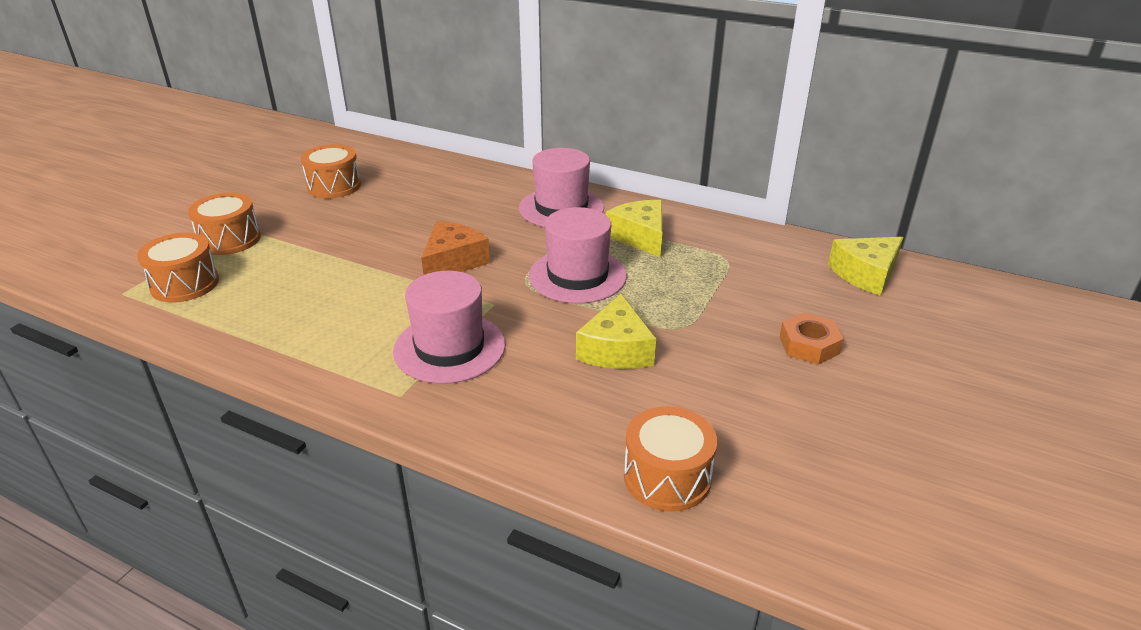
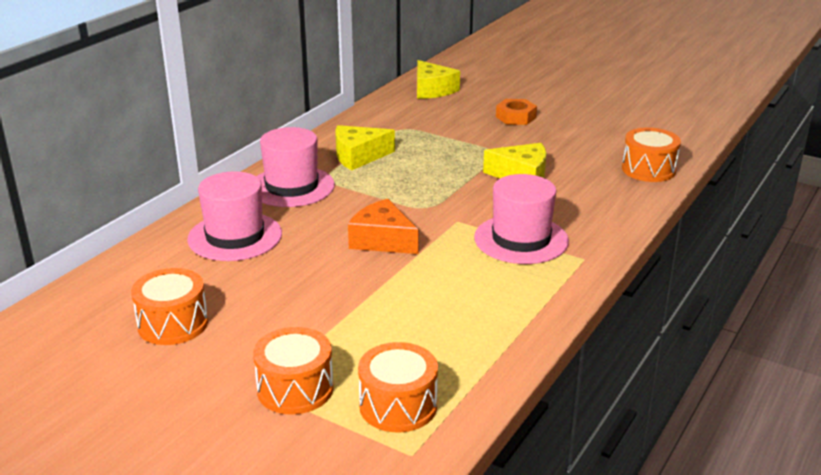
camera: 85 degrees left, 5 degrees down
pink hat [529,207,627,303] -> pink hat moved to [187,171,282,261]

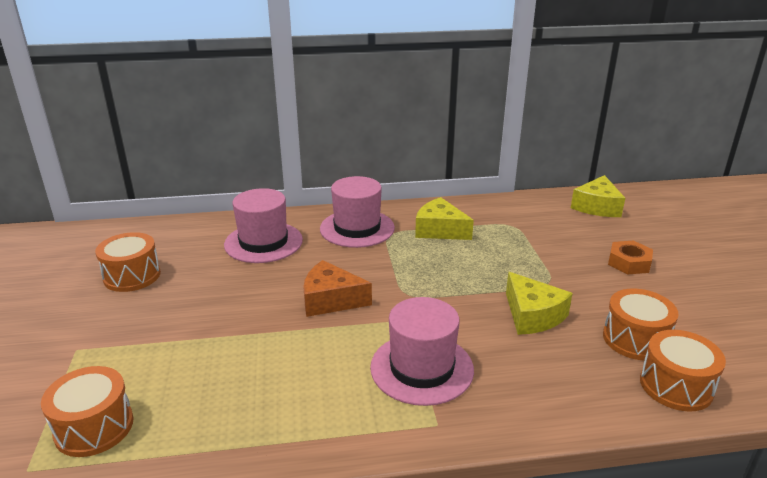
camera: 50 degrees right, 0 degrees up
orange drum [253,327,334,414] -> orange drum moved to [603,288,678,360]
orange cheese [348,199,419,254] -> orange cheese turned 75 degrees counterclockwise [303,260,372,317]

